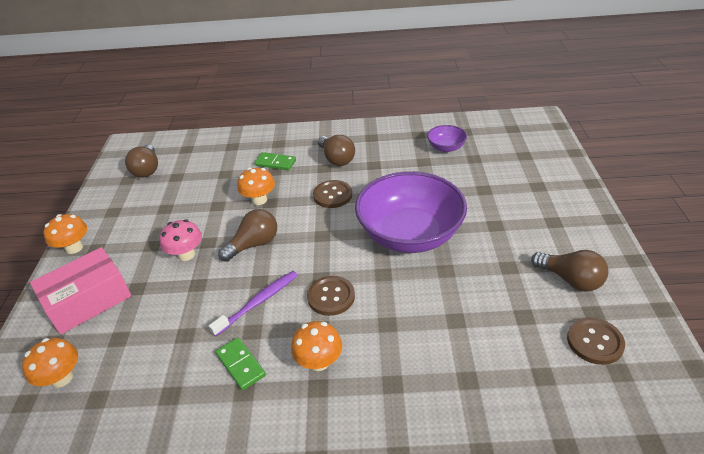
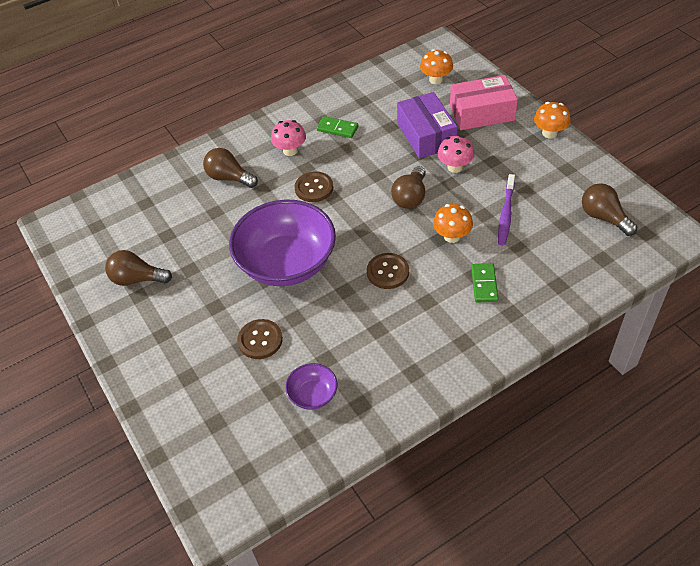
camera: 150 degrees right, 10 degrees up
pink box [30,247,132,335] -> pink box turned 60 degrees clockwise [450,75,518,130]
purple toothbrush [209,271,298,337] -> purple toothbrush moved to [498,174,515,245]
green domino [254,152,296,170] -> green domino turned 75 degrees counterclockwise [471,263,499,302]
orange mushroom [291,321,342,371] -> pink mushroom [271,120,306,156]
brown light bulb [318,135,355,166] -> brown light bulb moved to [203,148,258,188]
brown button [567,317,625,365] -> brown button moved to [237,319,283,359]
none -> purple box [397,92,458,159]

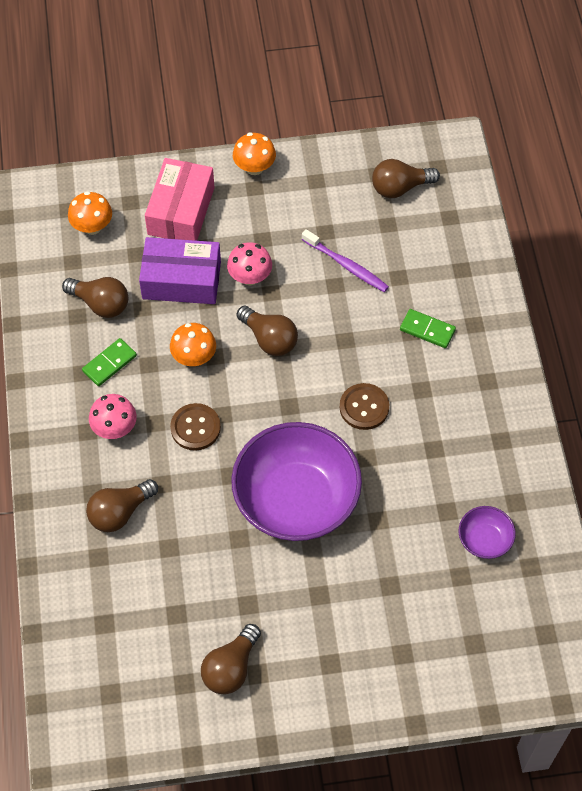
camera: 70 degrees left, 10 degrees up
brown button [237,319,283,359] -> none
orange mushroom [433,204,473,243] -> orange mushroom moved to [170,323,216,366]
none -> brown light bulb [62,277,128,318]

